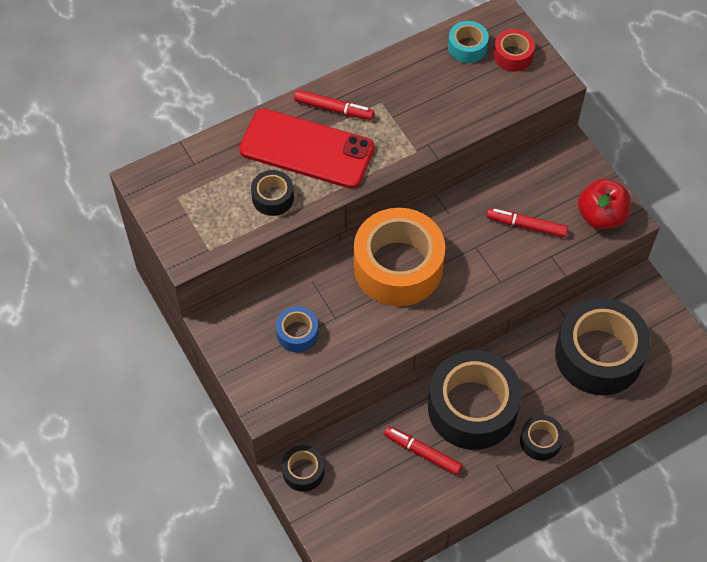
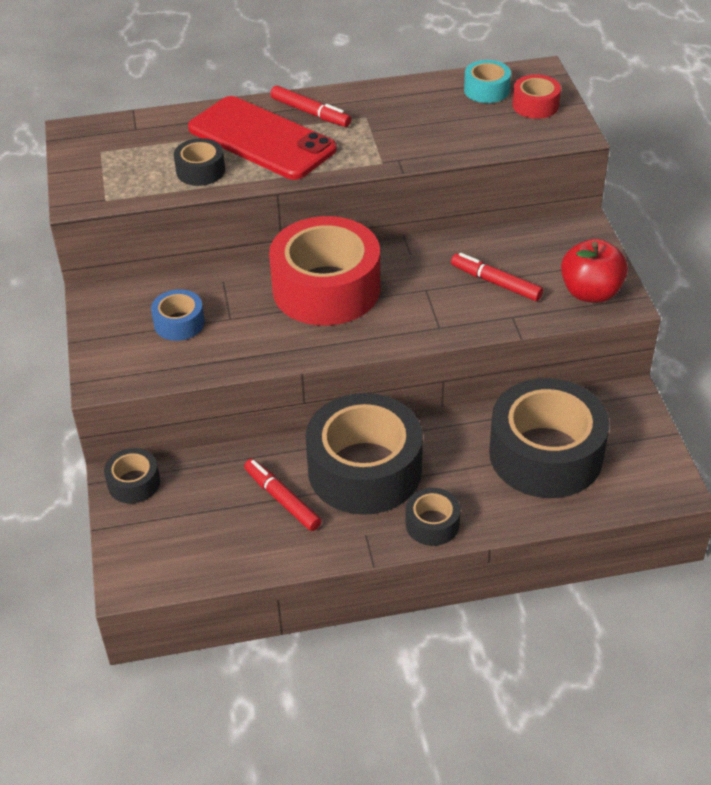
camera: 20 degrees right, 15 degrees down
orange tape [354,208,445,306] -> red tape [269,216,380,326]

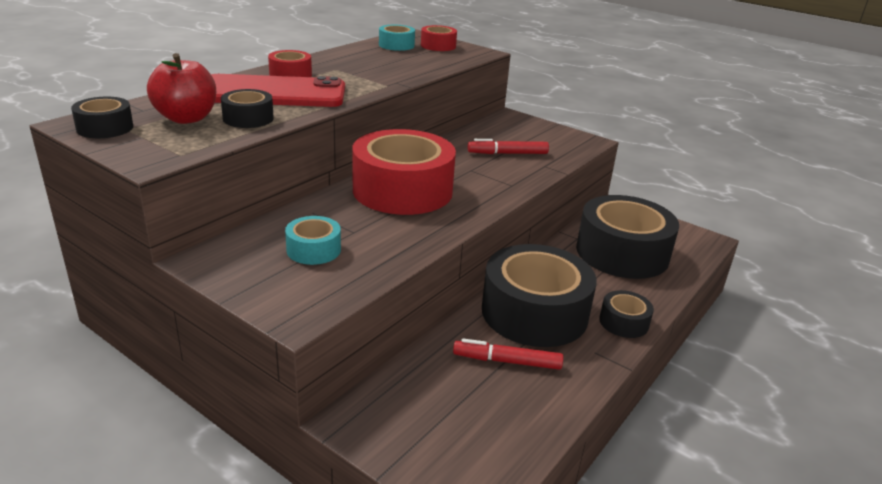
camera: 45 degrees left, 15 degrees down
black tape [104,448,160,504] -> black tape moved to [71,97,133,138]
blue tape [151,289,205,341] -> turquoise tape [285,216,341,265]
red marker [270,85,351,127] -> red tape [268,50,312,77]
red apple [561,239,628,303] -> red apple moved to [147,53,216,124]

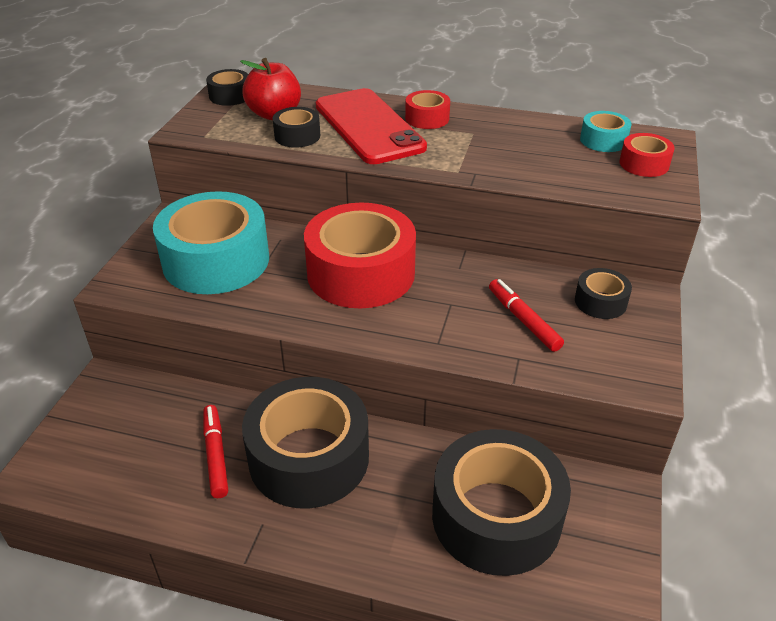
camera: 70 degrees right, 10 degrees up
turquoise tape [285,216,341,265] -> turquoise tape [153,191,269,294], size x2.19
black tape [599,290,654,338] -> black tape moved to [575,268,632,319]

